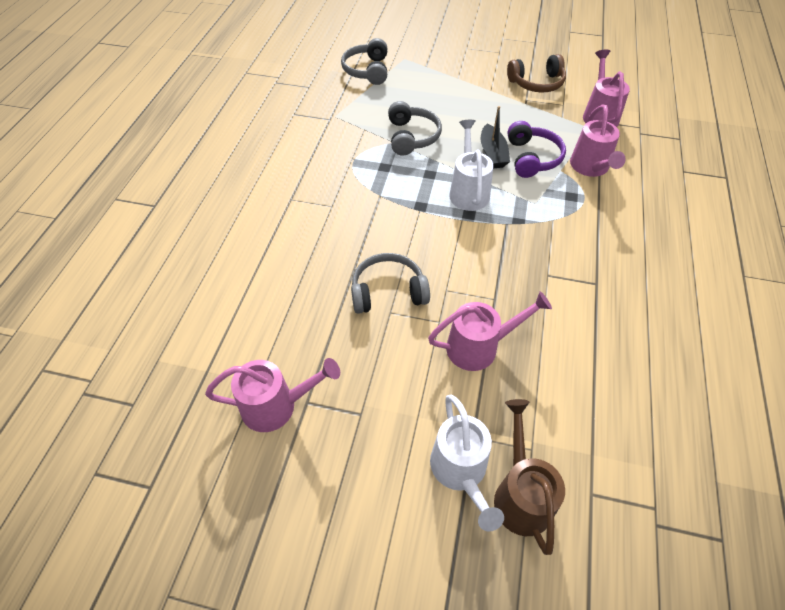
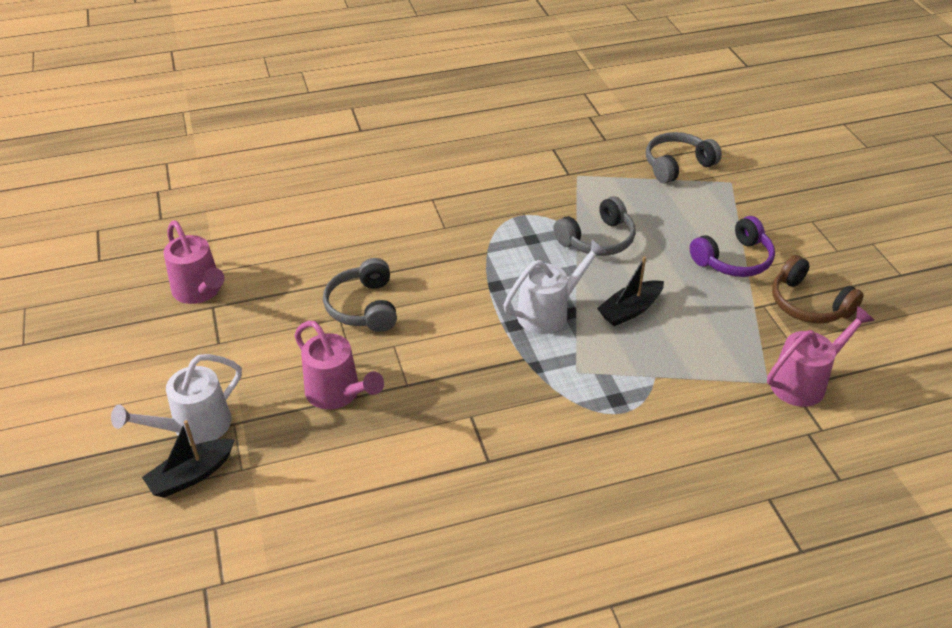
camera: 60 degrees right, 10 degrees down
grey headphones [351,253,430,314] -> grey headphones turned 150 degrees counterclockwise [323,258,397,332]
brown watering can [494,399,565,555] -> black boat [142,420,235,498]
purple headphones [507,121,566,178] -> purple headphones moved to [690,216,775,277]
pink watering can [570,105,626,177] -> none

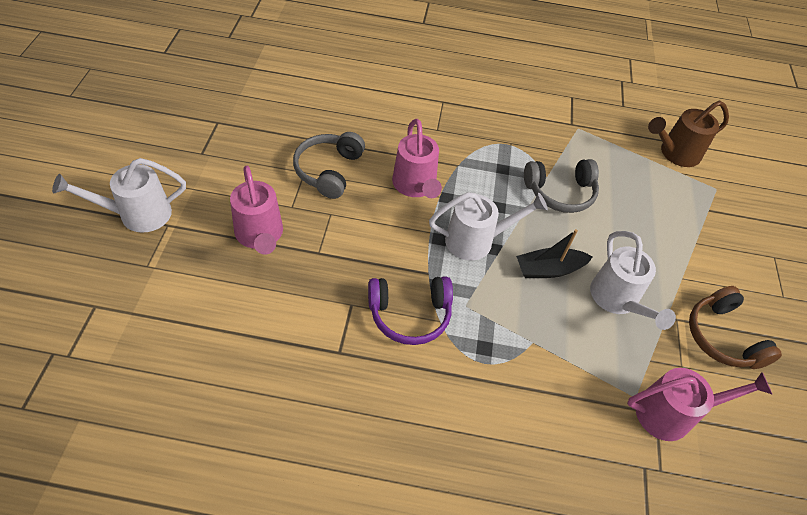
camera: 20 degrees right, 10 degrees up
black boat [142,420,235,498] -> none
pink watering can [163,220,224,304] -> pink watering can moved to [392,119,442,198]
grey headphones [646,132,722,183] -> brown watering can [648,101,729,167]
purple headphones [690,216,775,277] -> purple headphones moved to [368,276,453,345]
none -> white watering can [590,231,676,330]

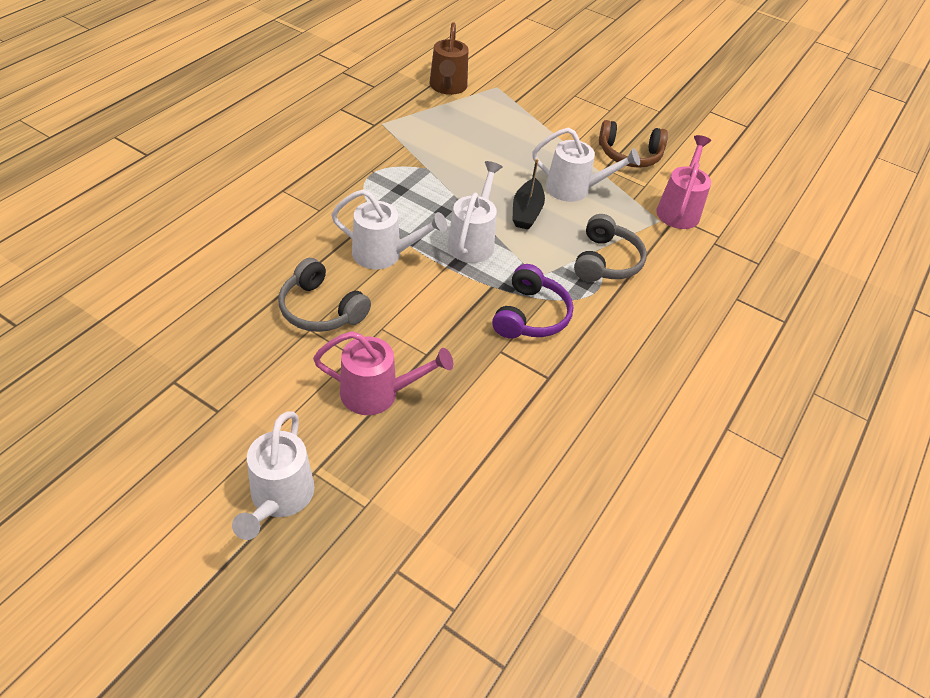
camera: 65 degrees left, 5 degrees down
pink watering can [392,119,442,198] -> white watering can [331,189,447,269]
grey headphones [524,159,599,213] -> grey headphones moved to [574,214,647,282]

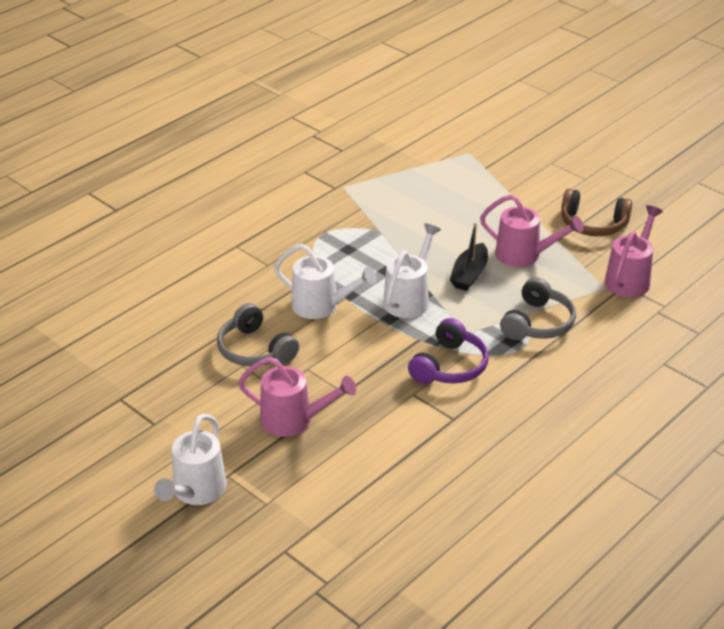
camera: 15 degrees right, 10 degrees down
brown watering can [430,22,468,95] -> none
white watering can [532,128,640,202] -> pink watering can [480,194,584,267]

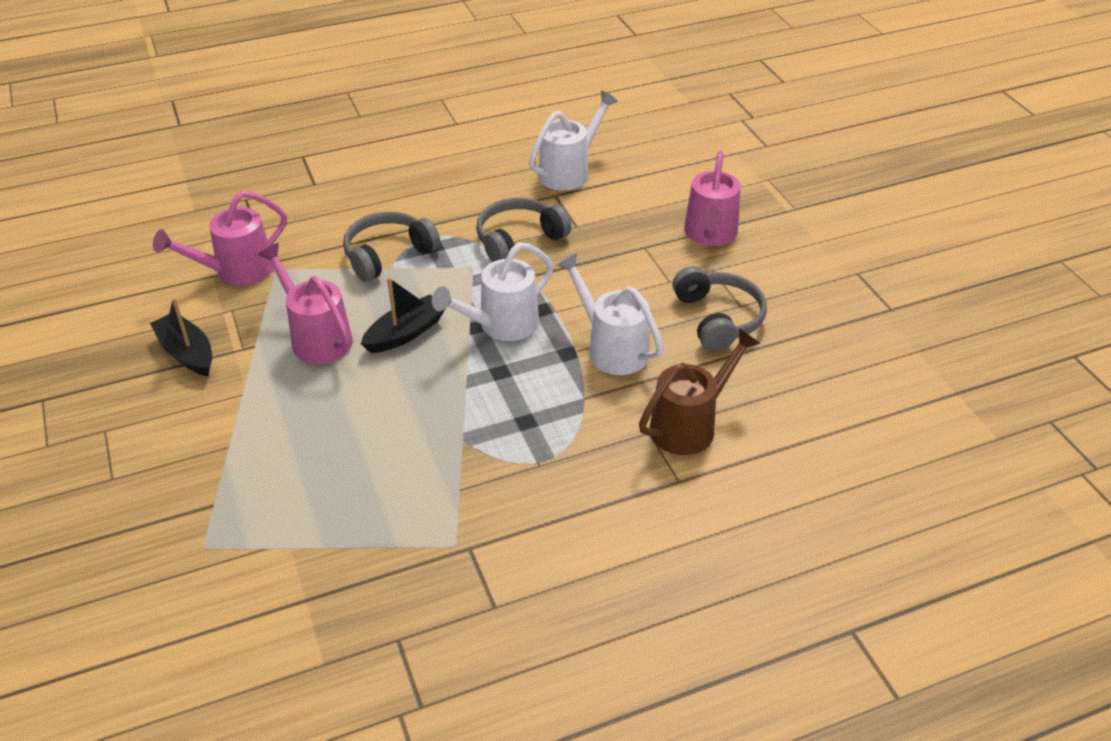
camera: 155 degrees left, 5 degrees up
white watering can [154,414,227,505] -> white watering can moved to [529,91,618,191]
pink watering can [238,357,356,437] -> pink watering can turned 120 degrees counterclockwise [684,151,741,246]
purple headphones [408,318,489,384] -> grey headphones [476,198,572,262]
brown headphones [561,189,632,236] -> black boat [150,298,212,376]
none -> brown watering can [639,328,760,455]

